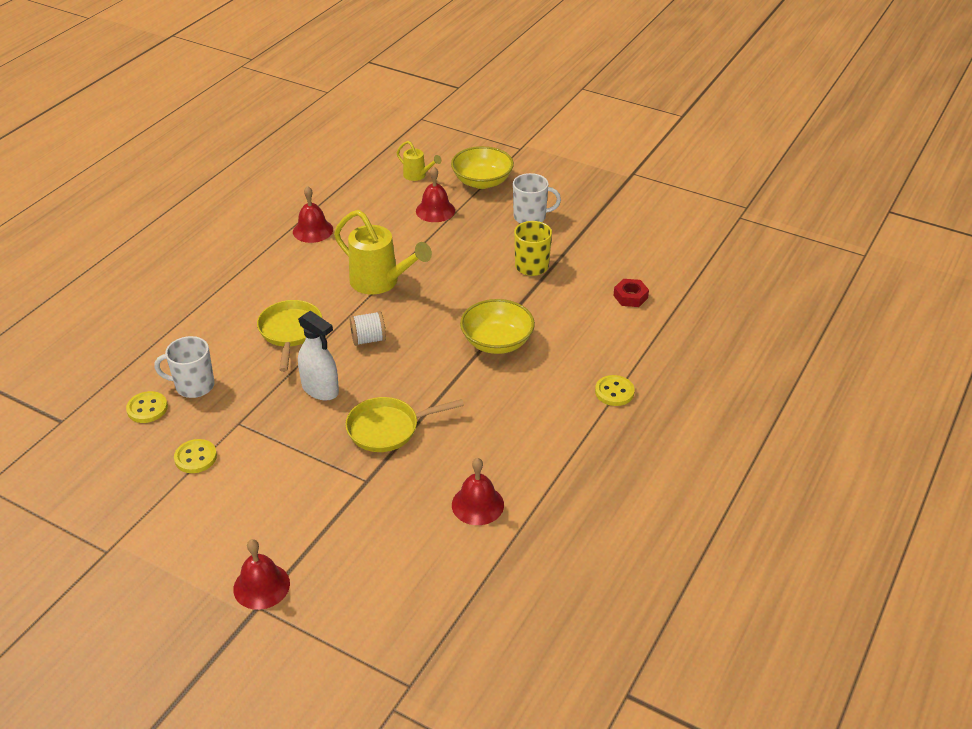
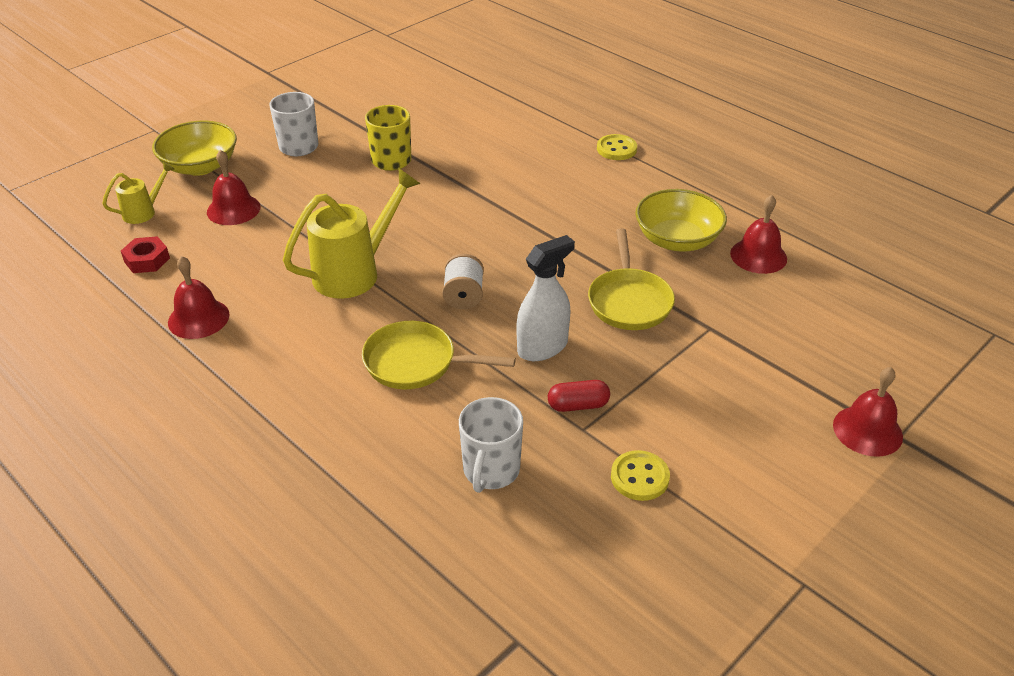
camera: 75 degrees left, 0 degrees up
yellow button [126,391,168,423] -> none
yellow bowl [460,299,535,354] -> yellow bowl moved to [635,189,727,252]
red nut [613,279,649,307] -> red nut moved to [121,236,170,273]
none -> red capsule [548,380,610,412]

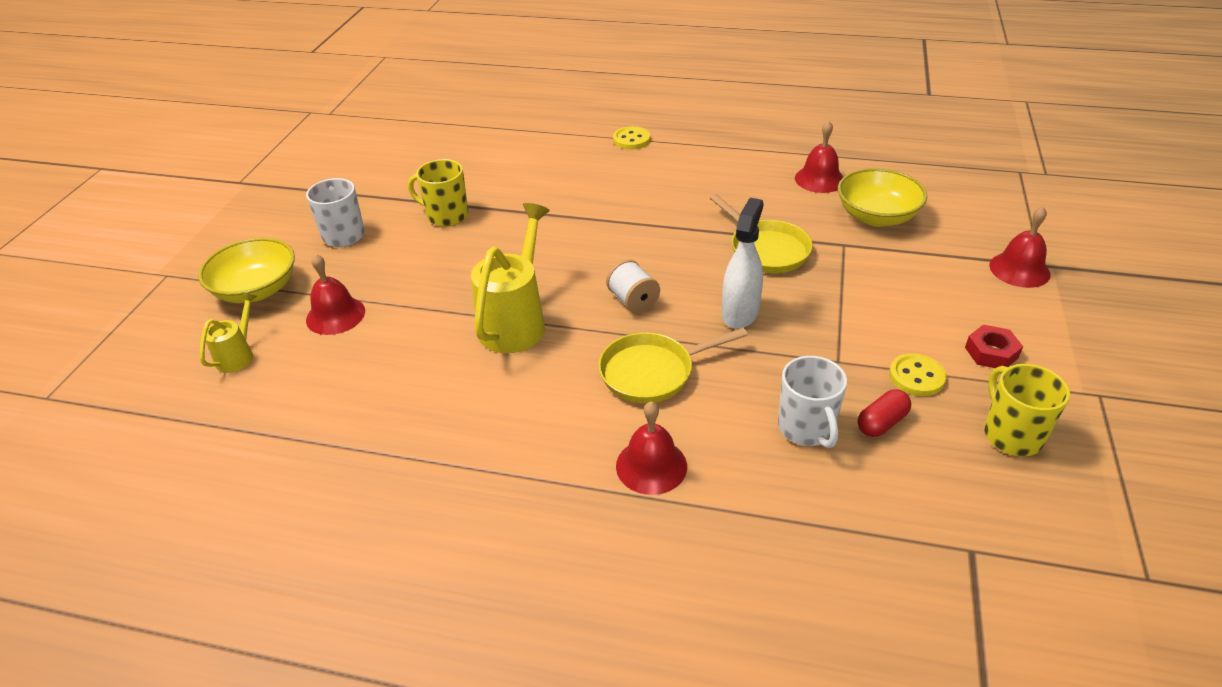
camera: 30 degrees left, 0 degrees up
red nut [121,236,170,273] -> red nut moved to [965,325,1023,368]
red bell [168,256,230,339] -> red bell moved to [616,401,687,495]
red capsule [548,380,610,412] -> red capsule moved to [858,389,911,437]
yellow bowl [635,189,727,252] -> yellow bowl moved to [838,168,927,226]
none -> yellow mug [984,364,1070,456]

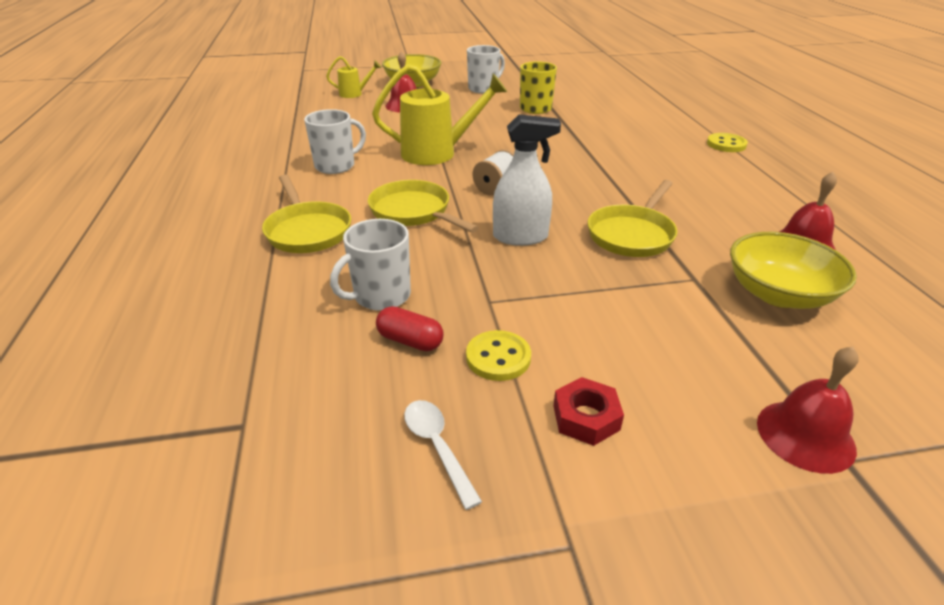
camera: 65 degrees right, 5 degrees down
red bell [616,401,687,495] -> yellow pan [262,175,351,253]
yellow mug [984,364,1070,456] -> white spoon [404,400,482,510]
none -> white mug [304,109,366,174]

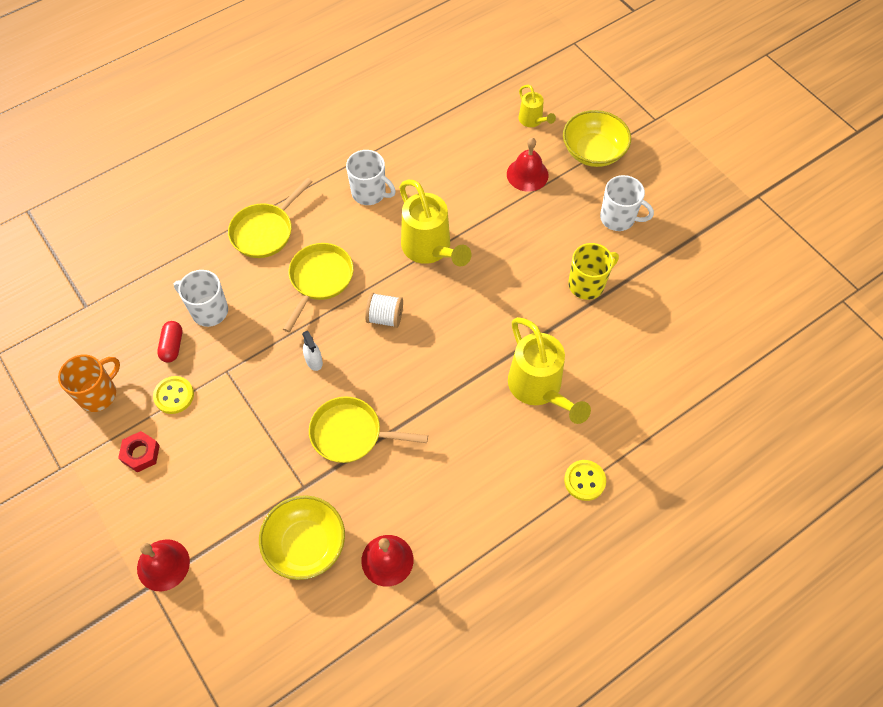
camera: 65 degrees right, 25 degrees up
white spoon [404,400,482,510] -> orange mug [58,354,120,412]
white spray bottle [493,114,561,246] -> white spray bottle [302,331,323,371], size x0.56
none -> yellow watering can [508,317,591,424]

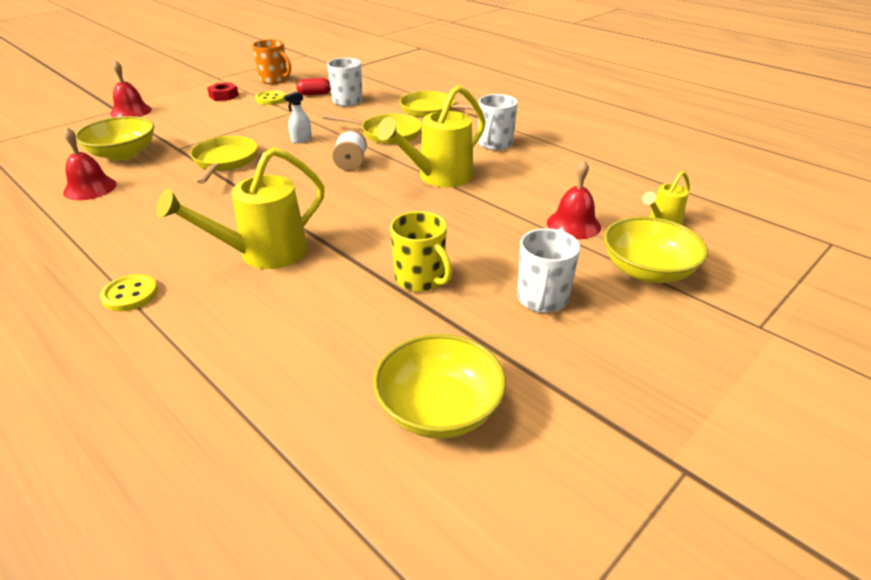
camera: 80 degrees right, 25 degrees down
none -> yellow bowl [373,334,506,439]

